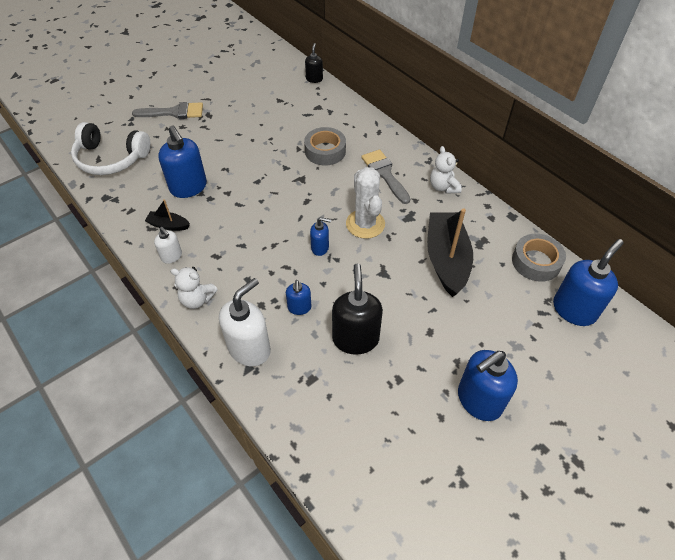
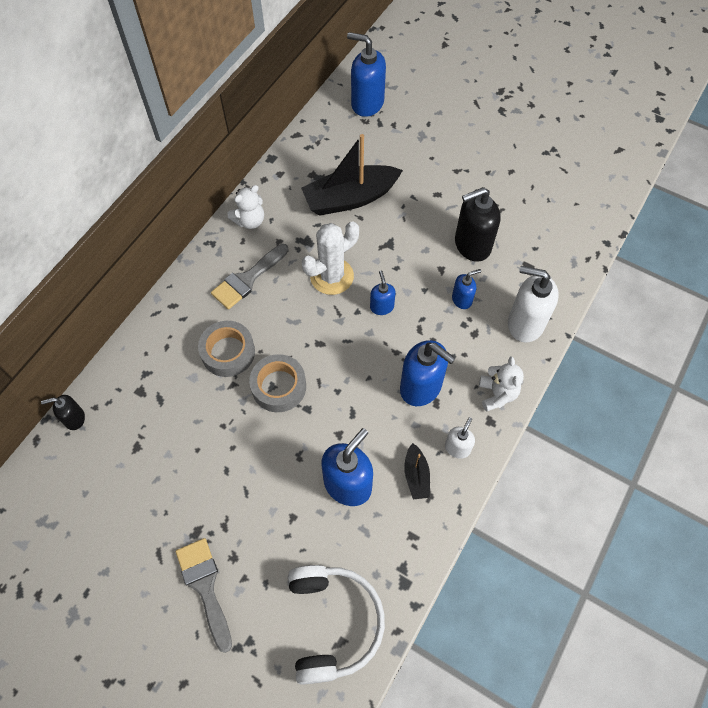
camera: 110 degrees left, 10 degrees up
blue soap dispenser [458,350,518,421] -> blue soap dispenser moved to [400,340,455,406]
grey tape [512,234,566,282] -> grey tape moved to [249,354,306,412]

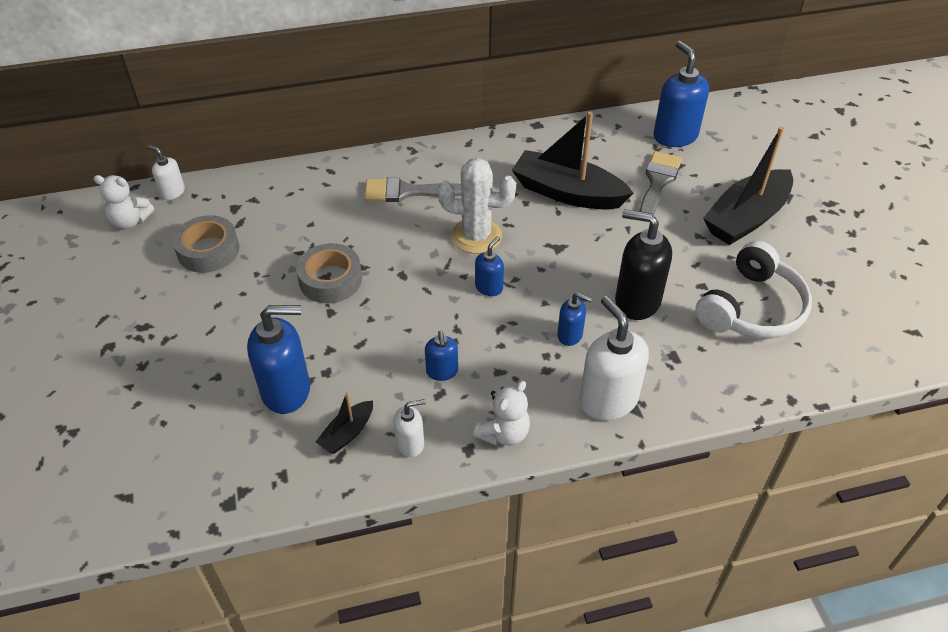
camera: 45 degrees right, 15 degrees down
black soap dispenser [41,395,85,430] -> white soap dispenser [147,145,185,200]
grey brush [176,538,232,653] -> grey brush moved to [639,151,682,215]
grey tape [198,321,255,377] -> grey tape moved to [172,215,239,273]
white teddy bear [227,185,264,229] -> white teddy bear moved to [94,175,154,229]
white headphones [288,565,385,685] -> white headphones moved to [695,241,812,338]
blue soap dispenser [400,340,455,406] -> blue soap dispenser [425,331,458,381], size x0.53
none -> black boat [703,127,793,245]

